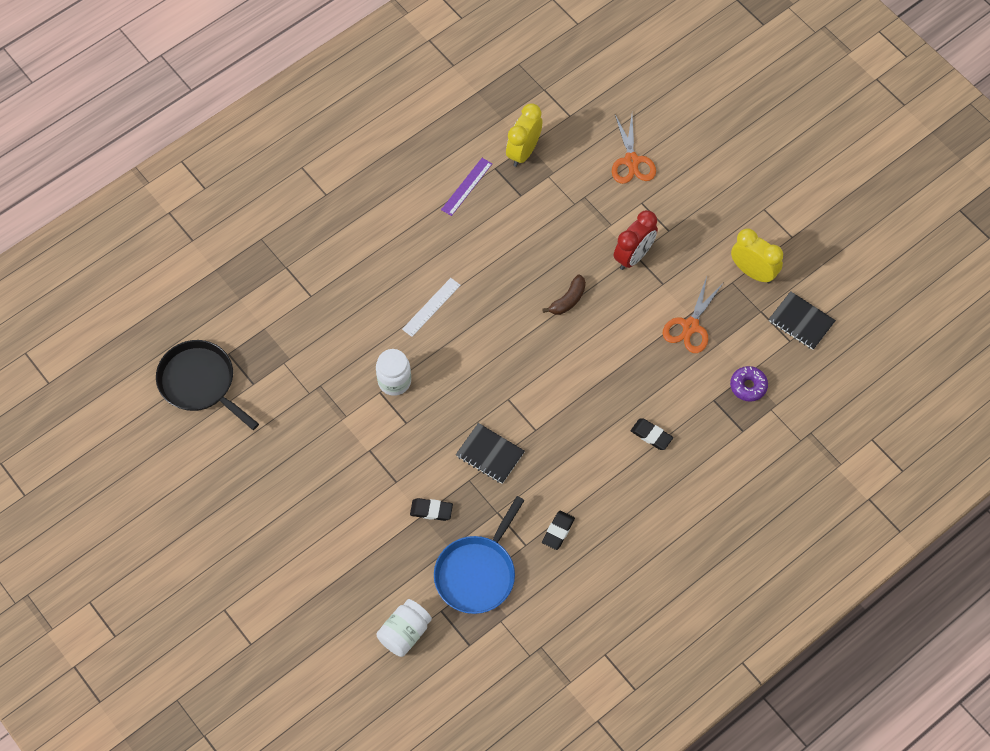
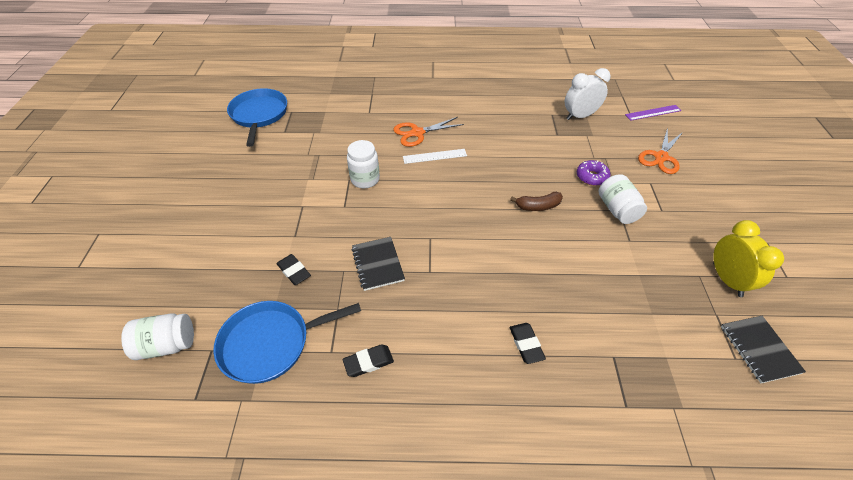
camera: 40 degrees right, 15 degrees down
black pan [156,340,259,430] -> blue pan [227,88,287,147]
purple ruler [441,158,492,216] -> purple ruler moved to [625,105,681,121]
yellow clock [506,103,543,167] -> white clock [565,68,611,120]
red clock [614,210,658,270] -> white jar [598,174,647,224]
orange scissors [662,277,724,353] -> orange scissors moved to [393,117,464,147]
purple donut [730,366,768,402] -> purple donut moved to [577,160,610,186]

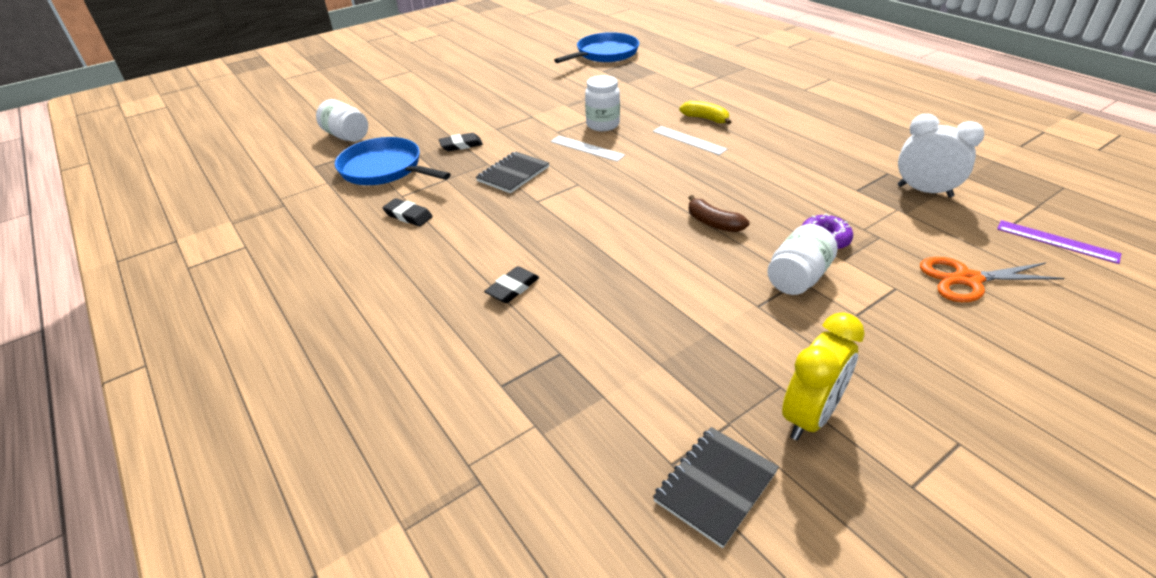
camera: 55 degrees right, 10 degrees down
black eraser [276,254,311,285] -> black eraser turned 60 degrees clockwise [439,133,483,151]
orange scissors [393,117,464,147] -> yellow banana [679,101,731,125]
none -> white ruler [551,136,625,162]

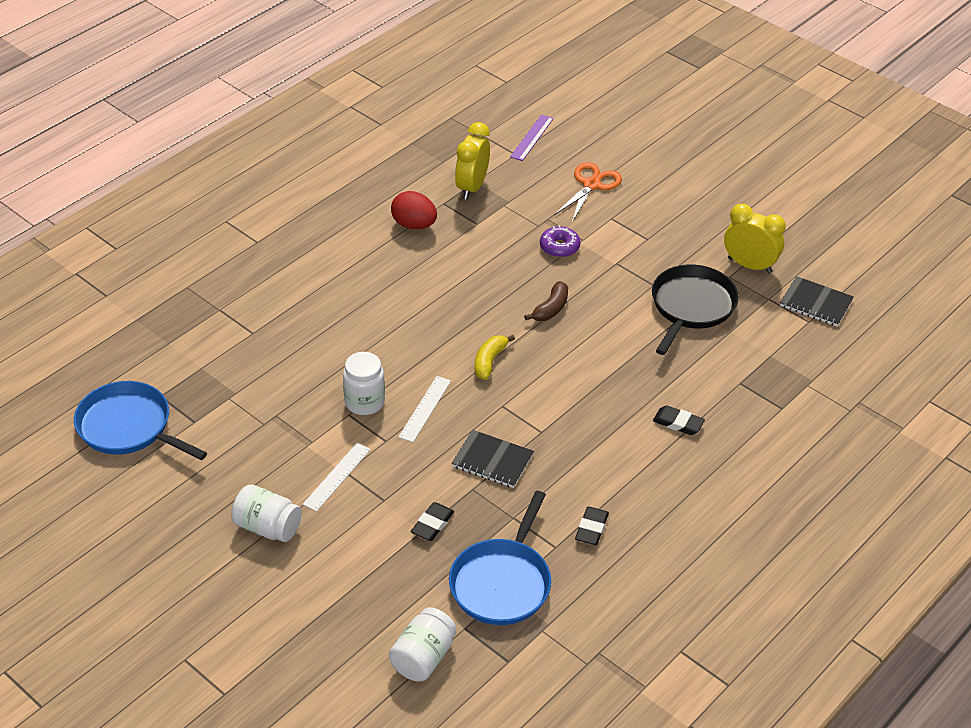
camera: 105 degrees left, 5 degrees up
black eraser [439,133,483,151] -> black eraser turned 60 degrees clockwise [410,502,454,541]
white ruler [653,126,727,155] -> white ruler moved to [303,443,371,512]
yellow banana [679,101,731,125] -> yellow banana moved to [475,335,515,380]
white jar [767,224,837,295] -> white jar moved to [231,484,302,542]
white clock [898,114,984,198] -> yellow clock [455,122,490,200]
orange scissors [920,257,1064,302] -> orange scissors turned 135 degrees counterclockwise [554,162,622,222]
none -> red egg [391,191,437,229]
none -> black pan [652,264,739,355]

